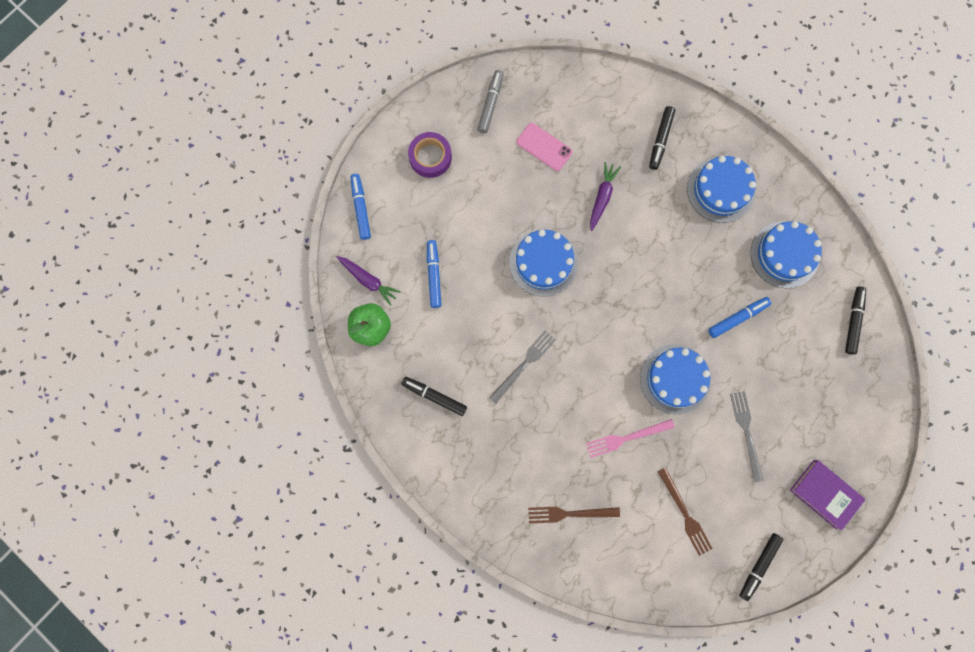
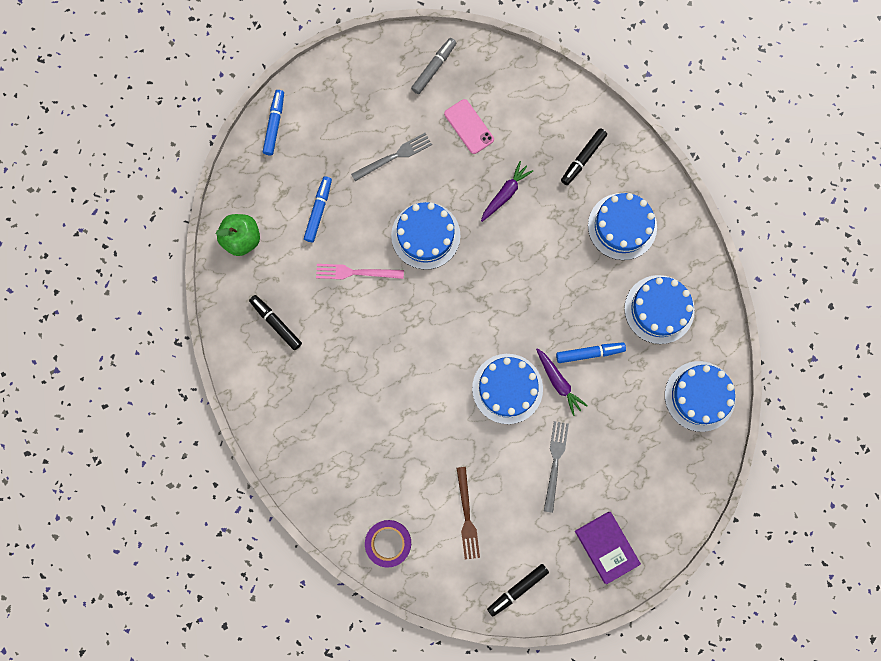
camera: 20 degrees right, 0 degrees up
purple carrot [336,256,401,306] -> purple carrot moved to [536,348,588,416]
purple tape [408,132,452,178] -> purple tape moved to [365,520,411,567]
grey fork [489,330,556,403] -> grey fork moved to [351,133,432,181]
brown fork [528,507,620,523] -> none
pink fork [586,419,675,458] -> pink fork moved to [316,264,404,279]
black marker [845,287,866,355] -> blue cake [665,361,736,432]

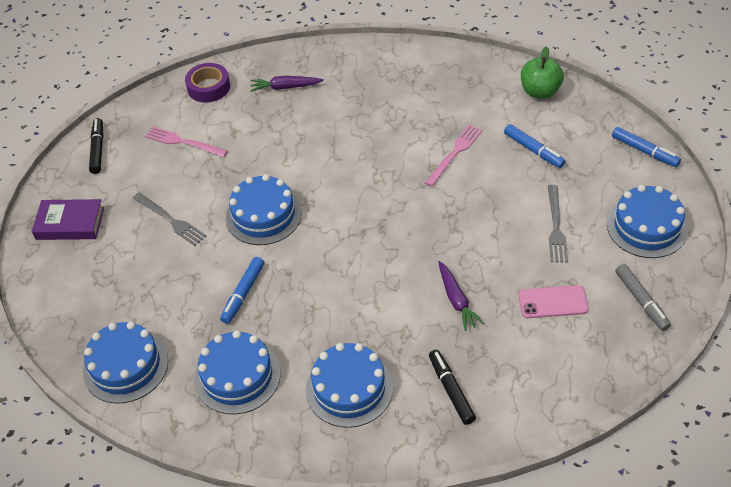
camera: 125 degrees right, 30 degrees down
black marker [249,295,302,350] -> none
blue cake [391,202,460,270] -> blue cake moved to [607,185,688,258]
brown fork [457,467,480,560] -> pink fork [145,126,228,157]
purple carrot [536,348,588,416] -> purple carrot moved to [250,76,324,92]

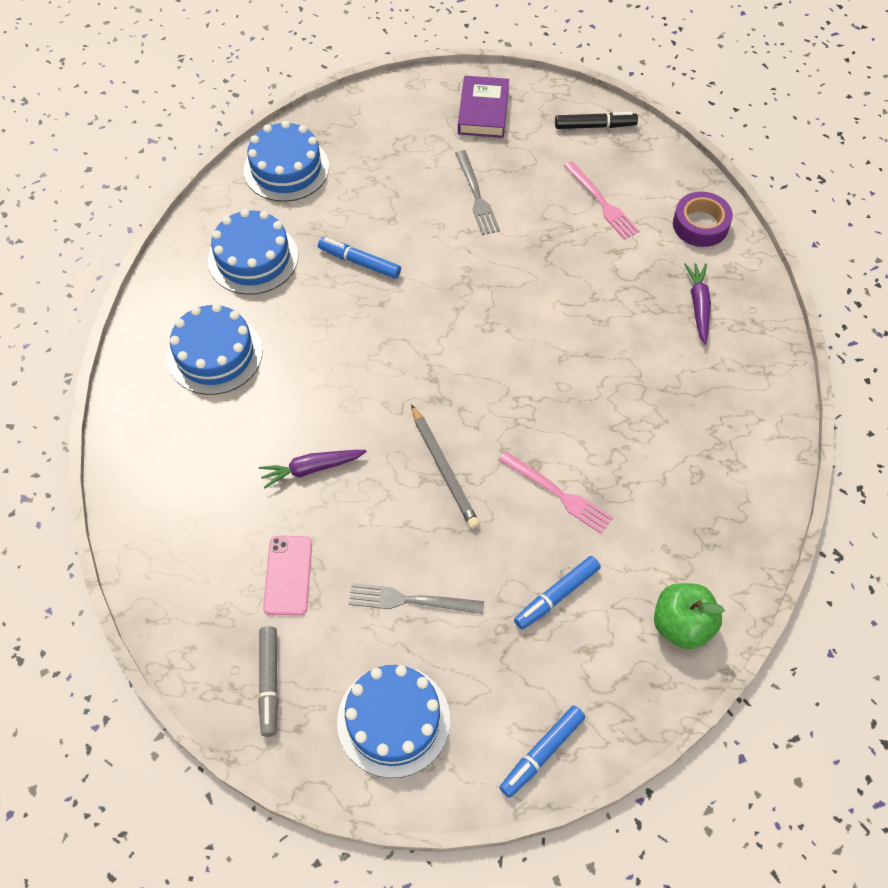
camera: 90 degrees right, 10 degrees up
grey fork [133,193,206,246] -> grey fork turned 60 degrees counterclockwise [455,150,500,235]
pink fork [145,126,228,157] -> pink fork turned 120 degrees clockwise [564,161,640,240]
blue cake [226,174,302,245] -> none
black marker [429,350,476,425] -> none
grey marker [615,264,671,331] -> grey marker turned 75 degrees counterclockwise [258,626,278,737]
none -> grey pencil [411,404,480,529]

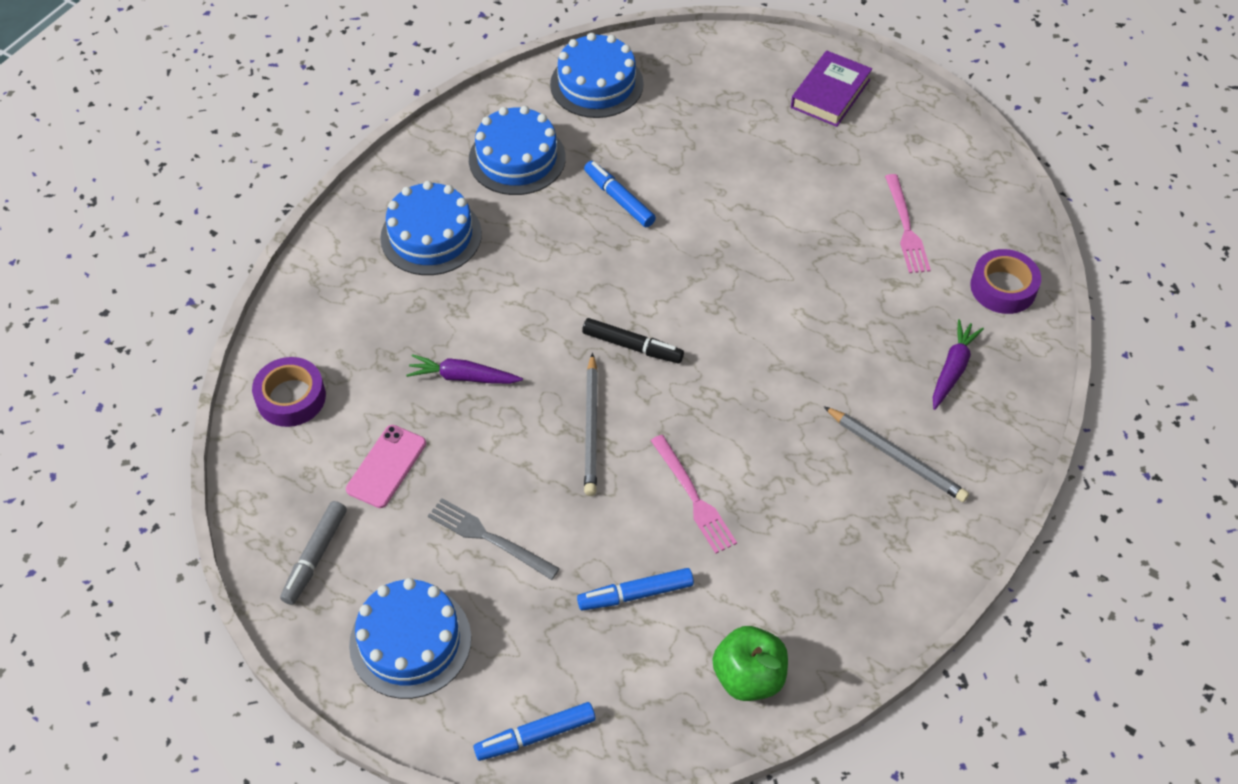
camera: 25 degrees right, 5 degrees down
grey fork [455,150,500,235] -> none
black marker [555,112,638,129] -> black marker moved to [582,318,684,363]
none -> purple tape [252,357,326,427]
none -> grey pencil [824,406,969,502]

